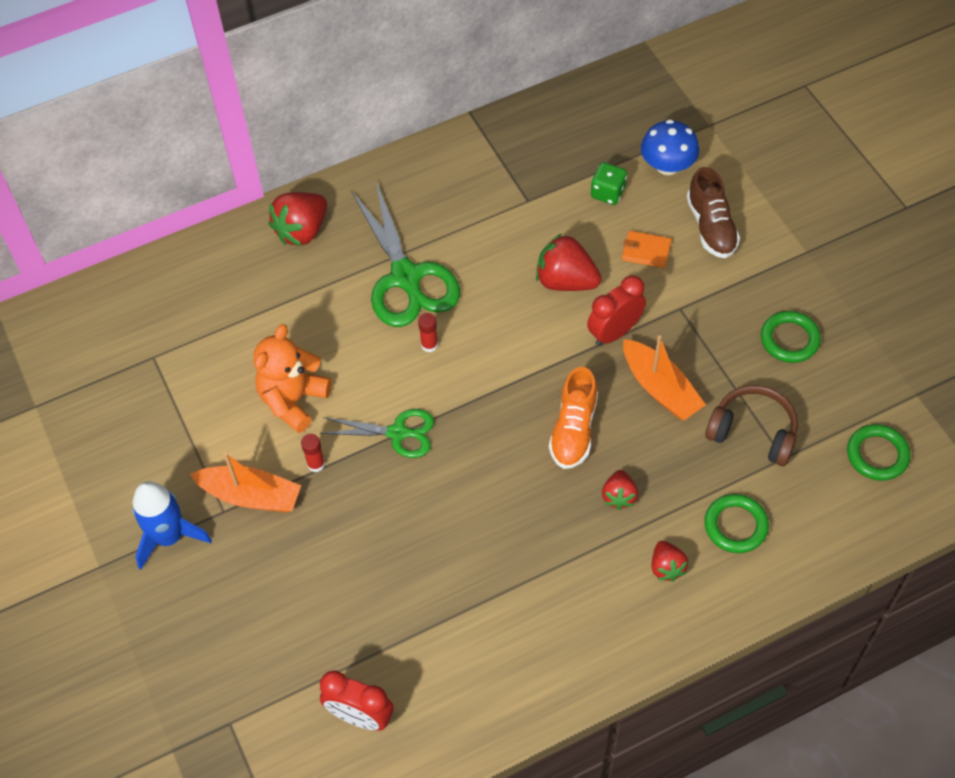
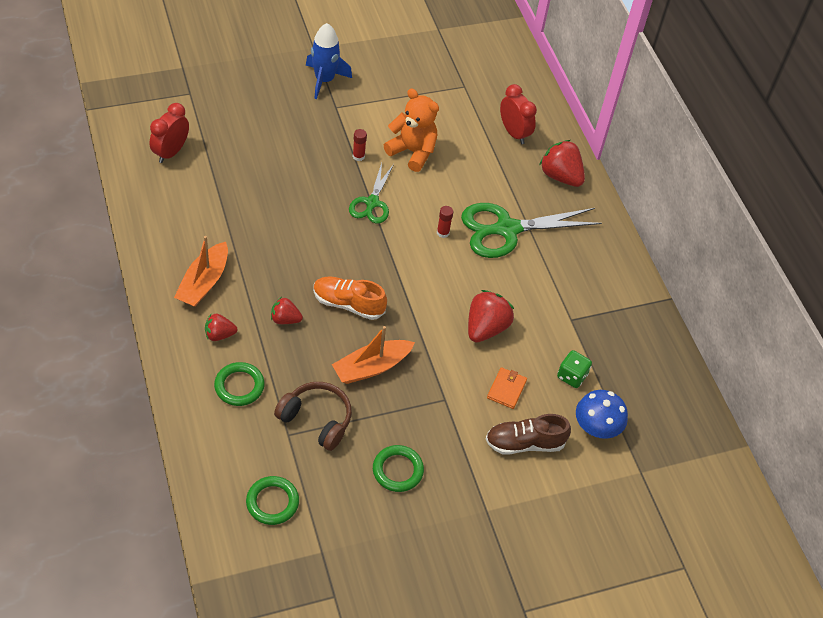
camera: 90 degrees right, 5 degrees down
orange boat [190,452,301,512] -> orange boat moved to [174,236,228,307]
red clock [587,275,646,346] -> red clock moved to [500,84,537,144]
brown headphones [705,385,798,466] -> brown headphones turned 90 degrees counterclockwise [274,382,352,451]

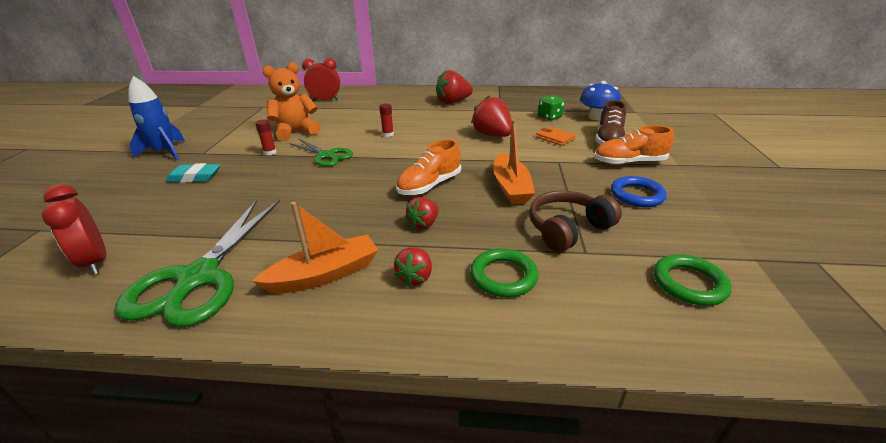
camera: 60 degrees left, 20 degrees down
orange boat [174,236,228,307] -> orange boat turned 75 degrees counterclockwise [252,202,378,294]
green ring [373,445,424,492] -> blue ring [611,176,667,207]
green scissors [461,203,602,258] -> green scissors moved to [115,199,280,327]
red strawberry [539,140,585,187] -> red strawberry moved to [436,70,473,104]
none -> turquoise eraser [166,163,220,183]
none -> orange shoe [594,125,674,165]

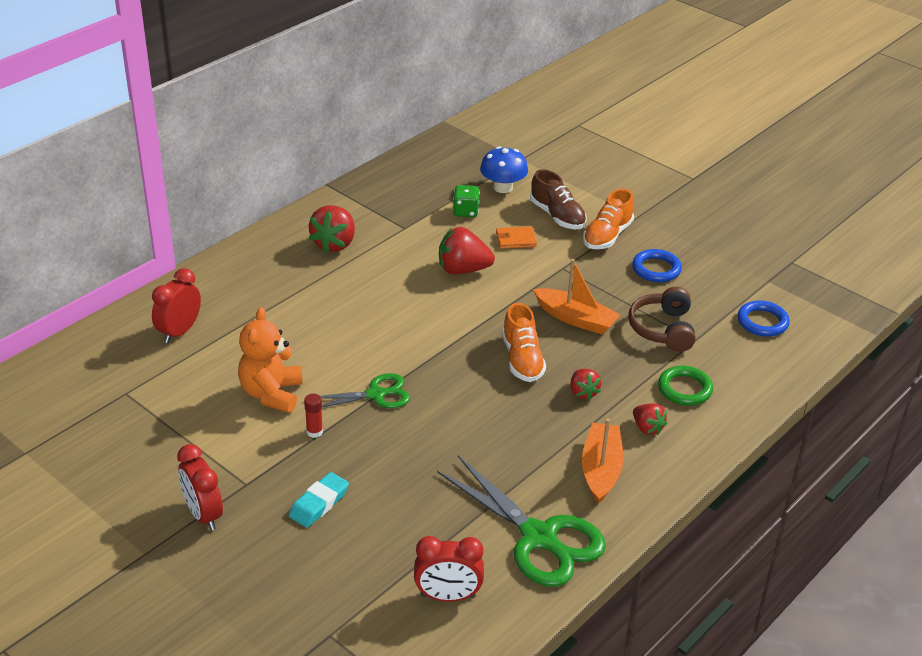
camera: 55 degrees left, 5 degrees up
blue rocket [128,76,185,160] -> red clock [177,444,223,531]
red glue stick [379,103,394,137] -> none
green ring [654,254,732,306] -> blue ring [737,300,790,337]

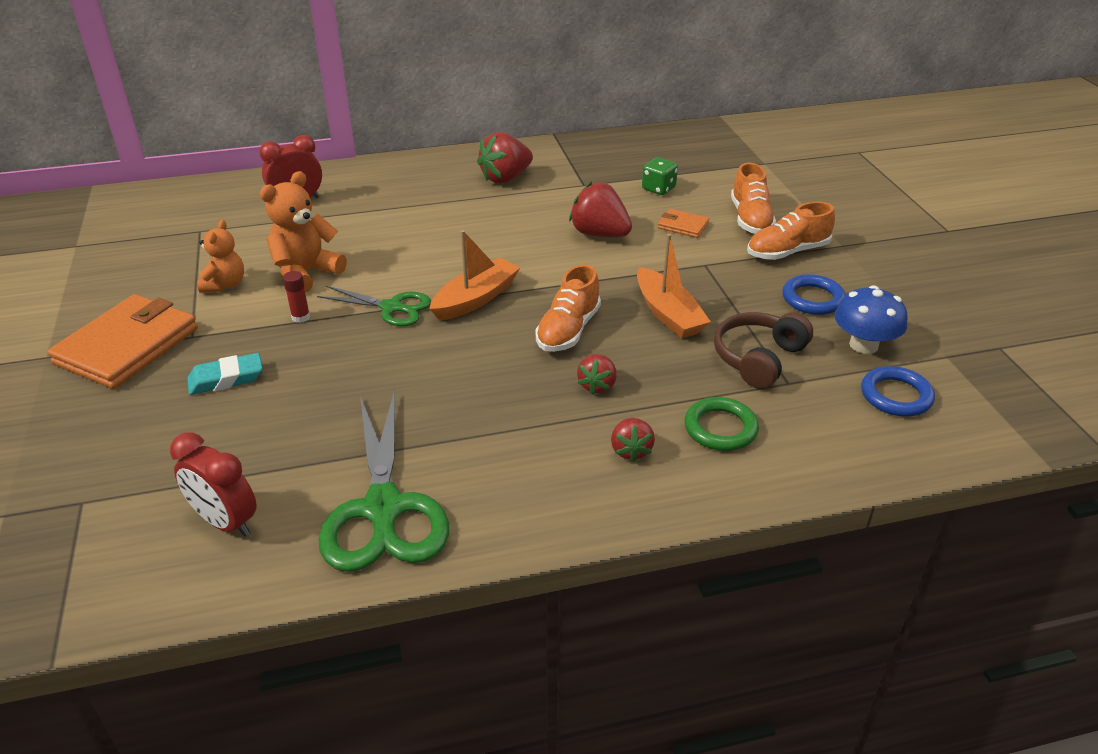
camera: 35 degrees right, 0 degrees up
red clock [177,444,223,531] -> orange wallet [47,294,198,389]
blue mushroom [480,146,528,193] -> blue mushroom moved to [834,285,907,354]
brown shoe [530,169,587,229] -> orange shoe [731,163,776,234]
orange boat [582,419,623,504] -> orange boat moved to [430,230,521,321]
none -> orange teddy bear [197,220,244,293]

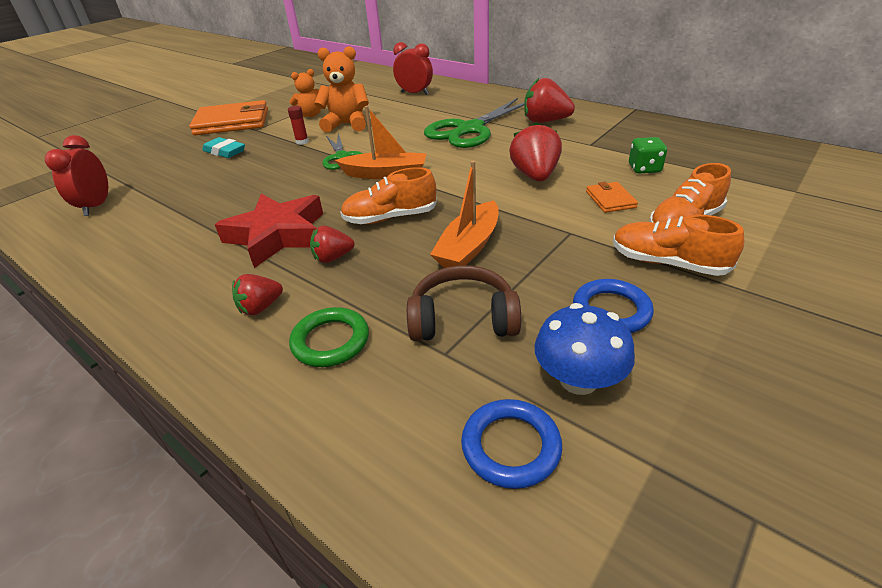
camera: 55 degrees right, 0 degrees up
green scissors [318,390,449,572] -> green scissors moved to [424,98,524,148]
none -> red star [215,194,323,268]

